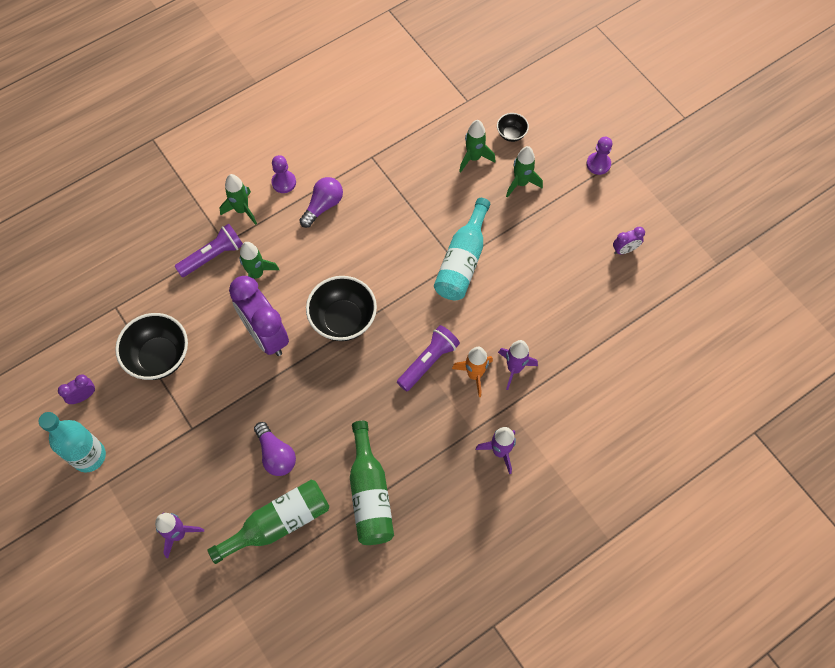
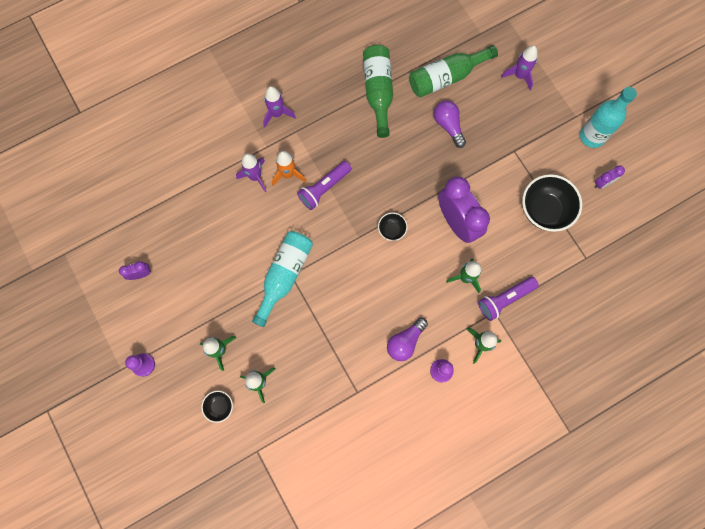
camera: 175 degrees left, 10 degrees up
black bowl [306,276,377,341] -> black bowl [378,213,408,241], size x0.50

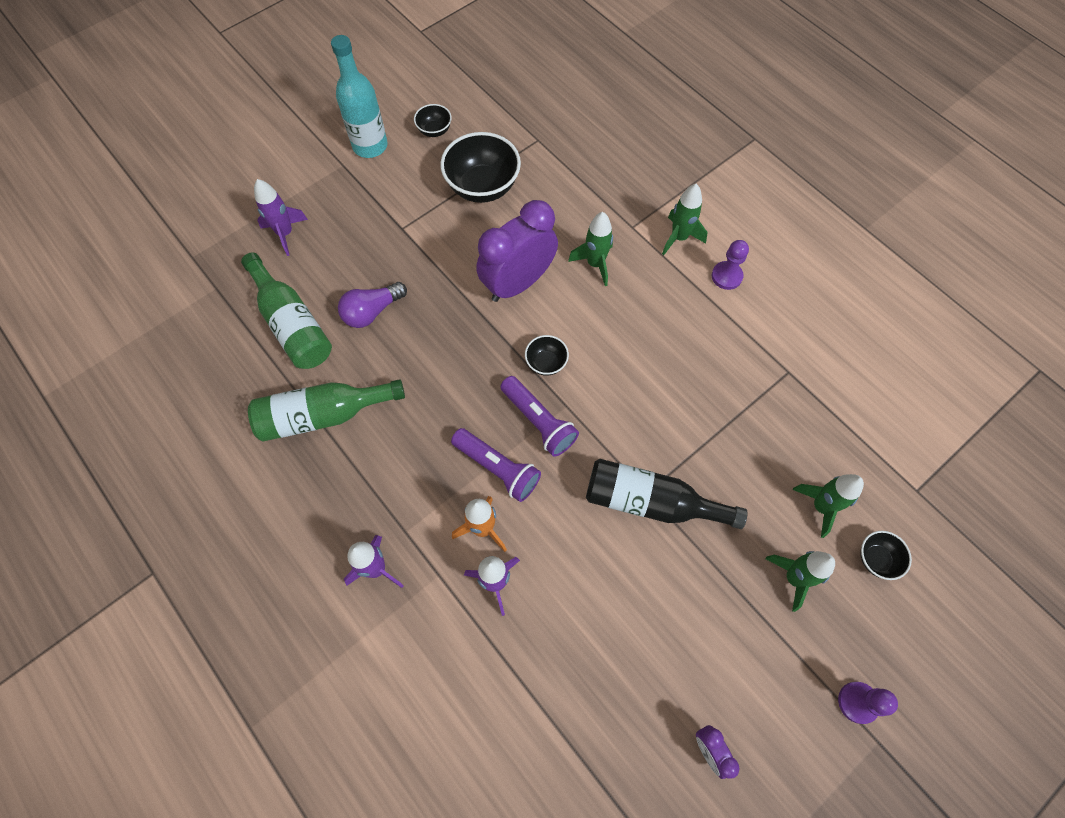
camera: 100 degrees left, 10 degrees down
turquoise bottle [252,231,313,327] -> black bottle [586,459,748,529]
purple light bulb [387,317,428,361] -> none
purple flashlight [478,277,539,321] -> purple flashlight moved to [500,376,579,457]
purple clock [595,165,625,189] -> black bowl [414,104,452,137]

